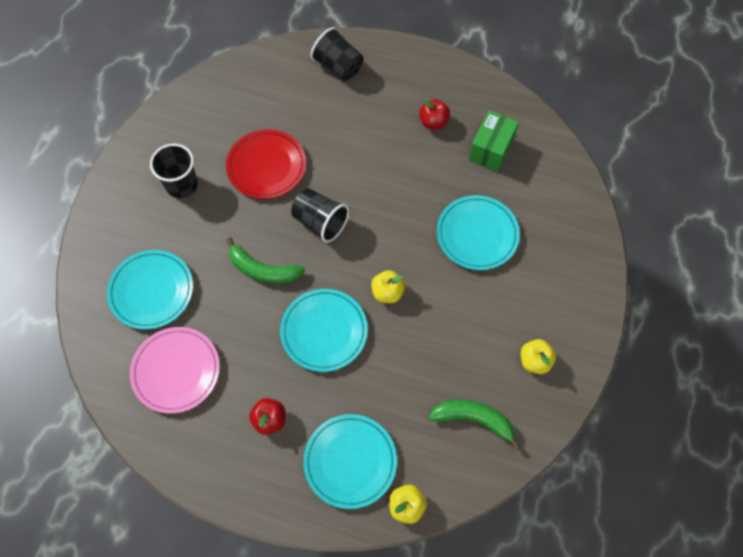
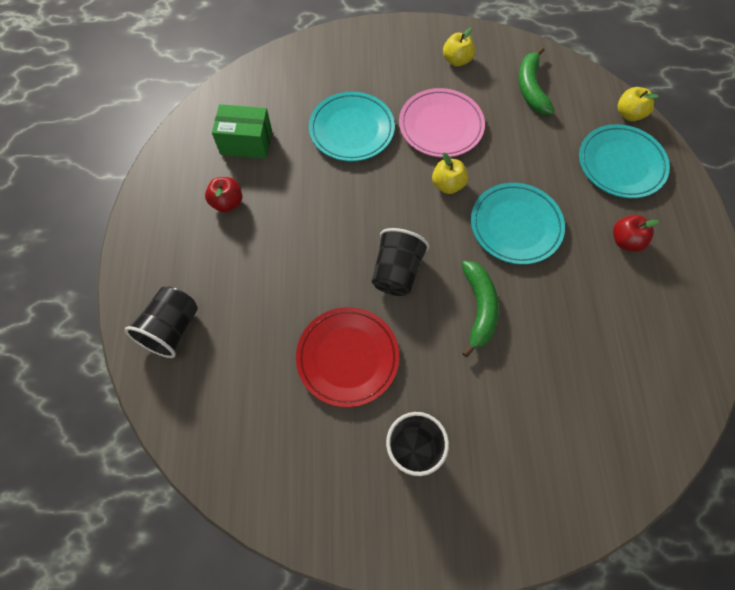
camera: 110 degrees left, 0 degrees up
turquoise plate [107,250,193,330] -> none
pink plate [130,327,220,414] -> pink plate moved to [399,88,485,158]

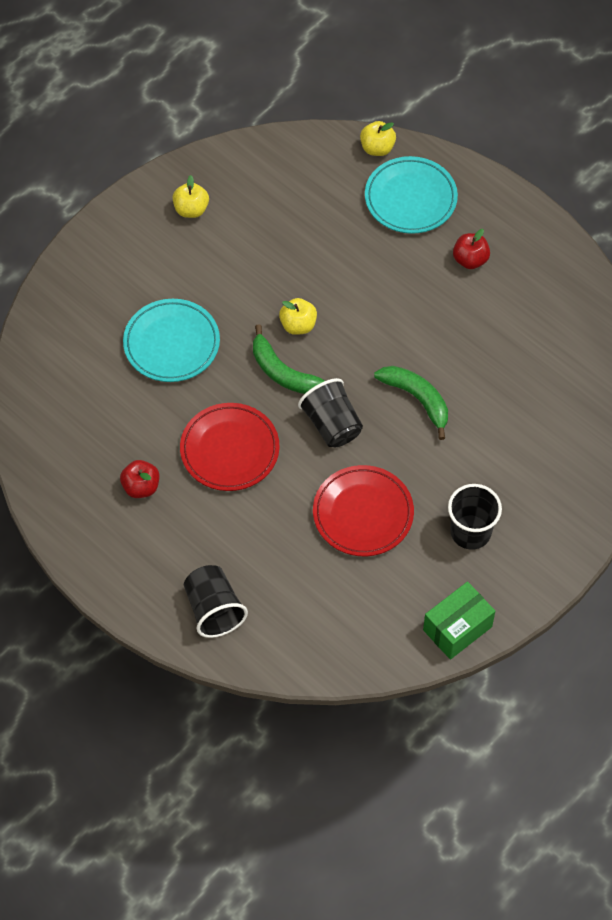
camera: 45 degrees left, 5 degrees down
green box [212,104,272,159] -> green box moved to [423,581,495,660]
pink plate [399,88,485,158] -> none
turquoise plate [471,183,565,265] -> none
green banana [519,47,555,115] -> green banana moved to [253,324,325,394]
none -> red plate [180,403,280,491]

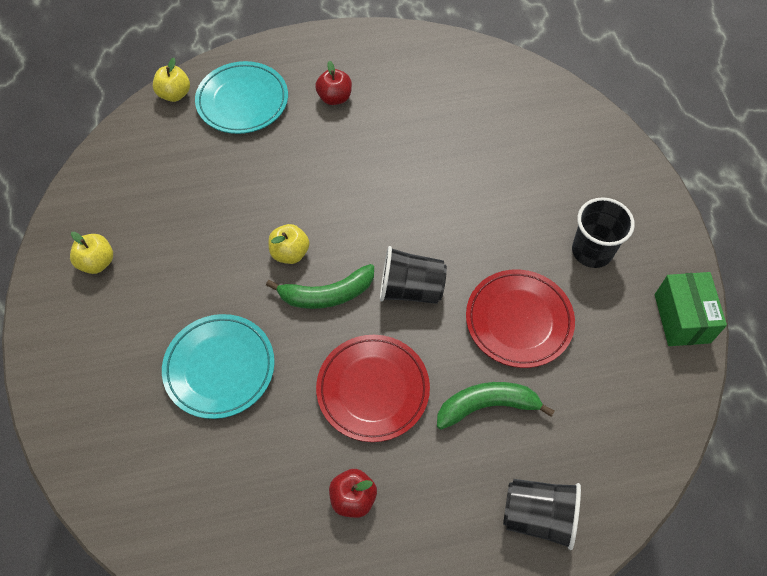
camera: 55 degrees left, 0 degrees up
green banana [374,366,448,440] -> green banana moved to [437,382,555,429]

